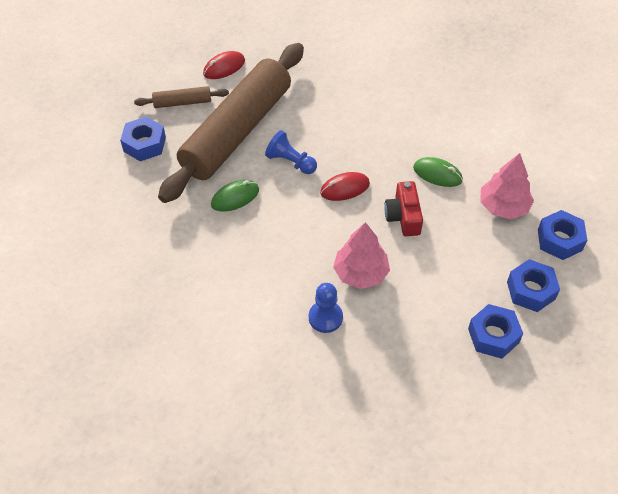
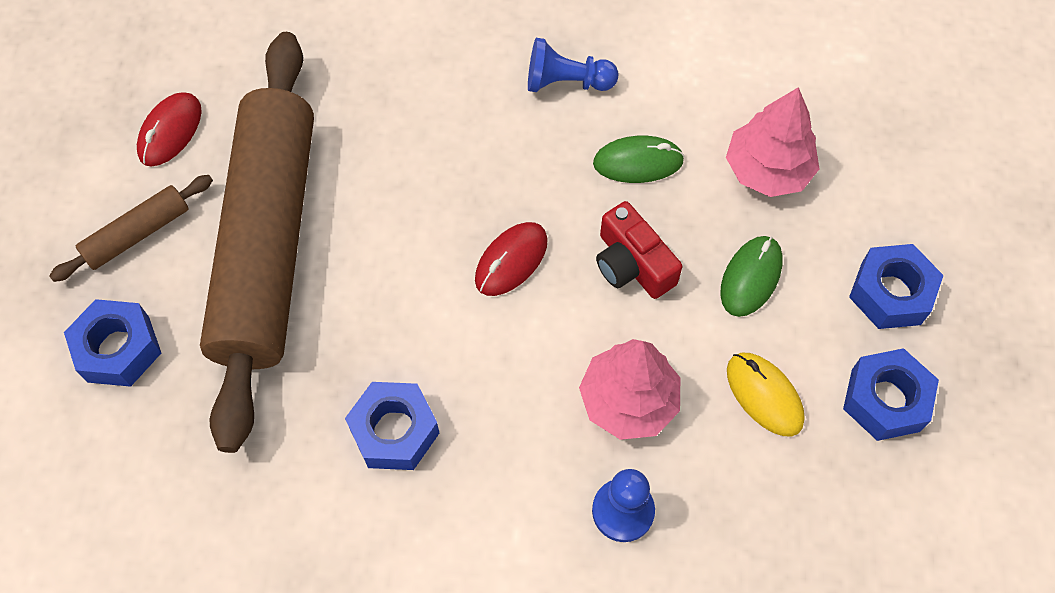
camera: 30 degrees left, 10 degrees up
green mouse [211,180,259,212] -> green mouse moved to [720,236,783,317]
blue pawn [265,130,317,174] -> blue pawn moved to [528,38,618,92]
blue nut [538,210,587,260] -> blue nut moved to [345,382,439,470]
none -> yellow mouse [727,353,805,437]

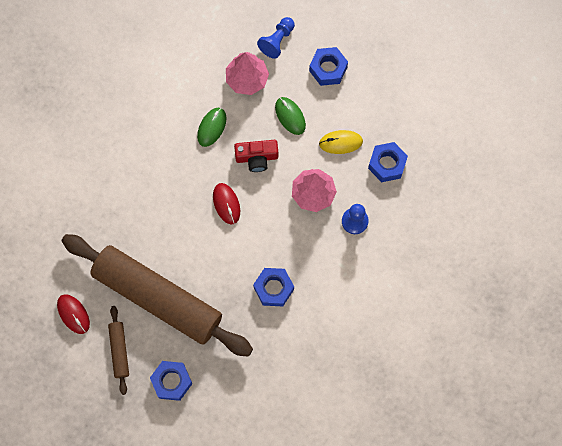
camera: 60 degrees left, 10 degrees up
blue pawn [528,38,618,92] -> blue pawn moved to [257,17,295,59]
blue nut [843,348,939,441] -> blue nut moved to [368,142,408,182]

